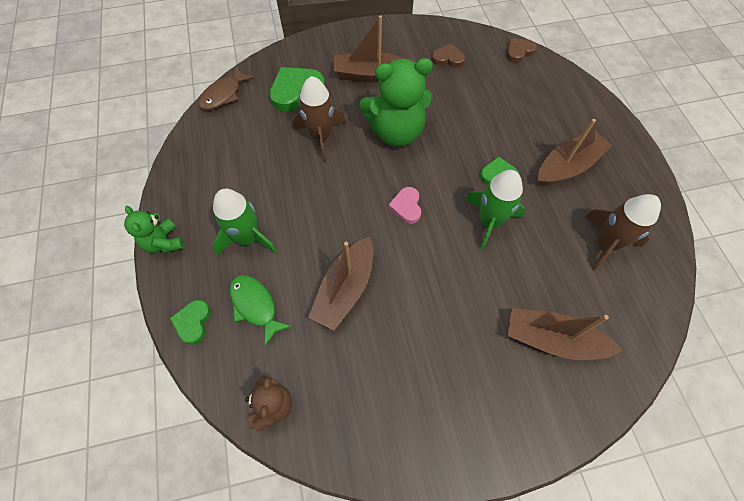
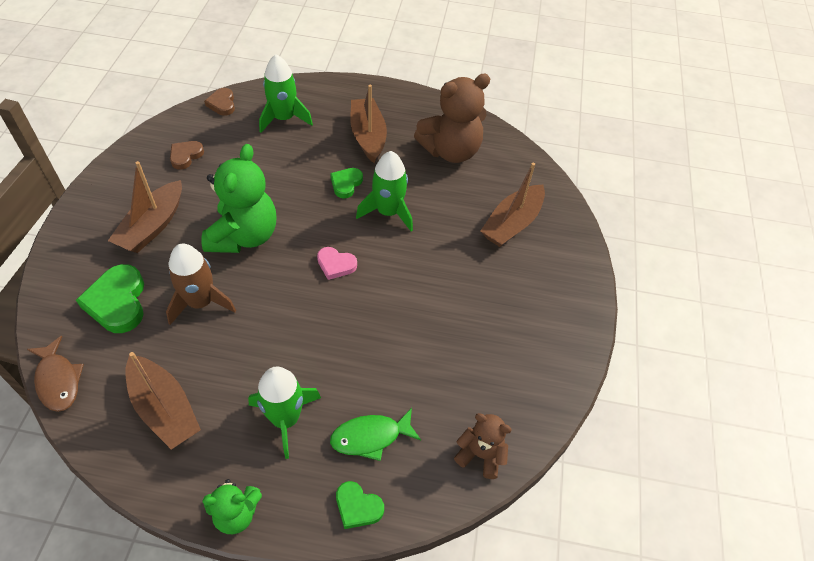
camera: 70 degrees left, 10 degrees down
brown boat [308,237,373,330] -> brown boat moved to [125,352,201,449]
brown rocket [585,194,661,270] -> brown teddy bear [414,74,490,163]
none -> green rocket [259,54,313,133]

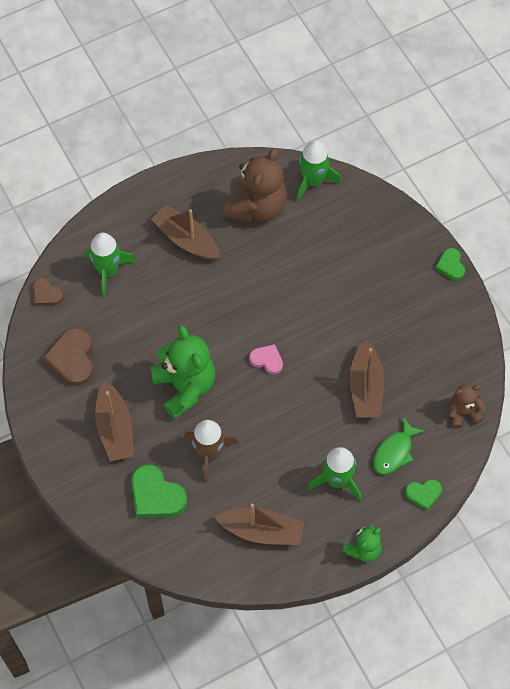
camera: 35 degrees left, 10 degrees up
brown fish [27,336,84,412] -> none
brown heart [170,141,204,170] -> brown heart [43,327,94,386], size x1.70
pink heart [317,247,357,280] -> pink heart turned 135 degrees counterclockwise [249,344,283,374]
green heart [330,168,363,198] -> green heart moved to [435,248,465,280]
green rocket [356,151,413,231] -> green rocket moved to [296,140,342,202]
brown boat [481,163,545,247] -> brown boat moved to [350,339,384,417]

